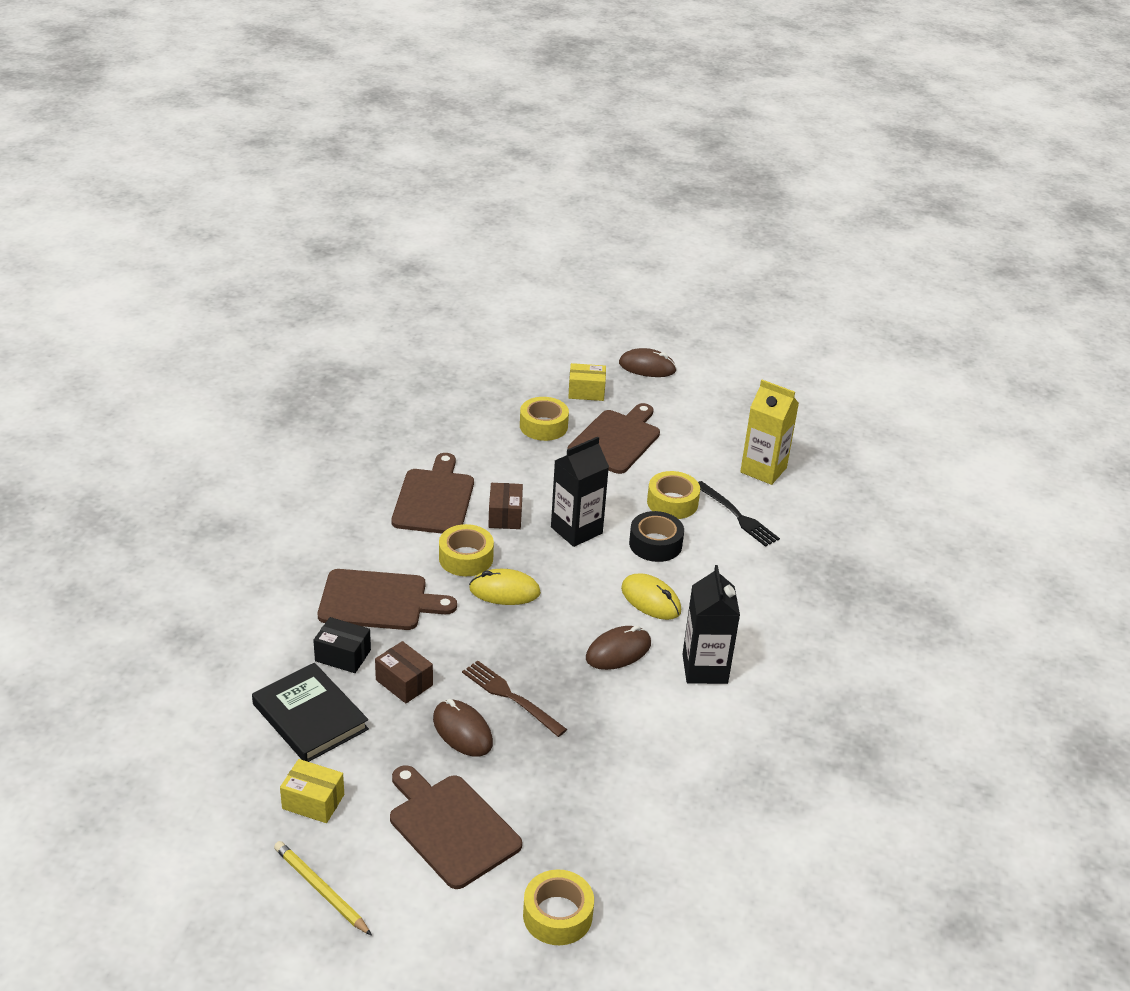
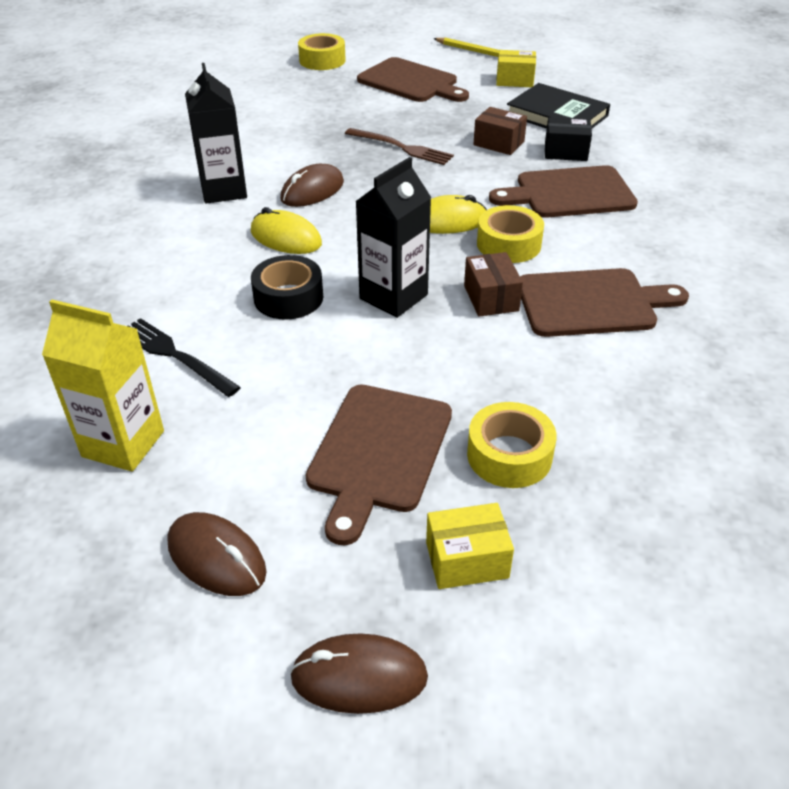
camera: 170 degrees right, 5 degrees up
brown cutting board [391,453,474,534] -> brown cutting board turned 90 degrees counterclockwise [520,268,689,337]
brown mouse [433,699,493,757] -> brown mouse moved to [167,512,267,596]
yellow tape [647,471,700,519] -> none

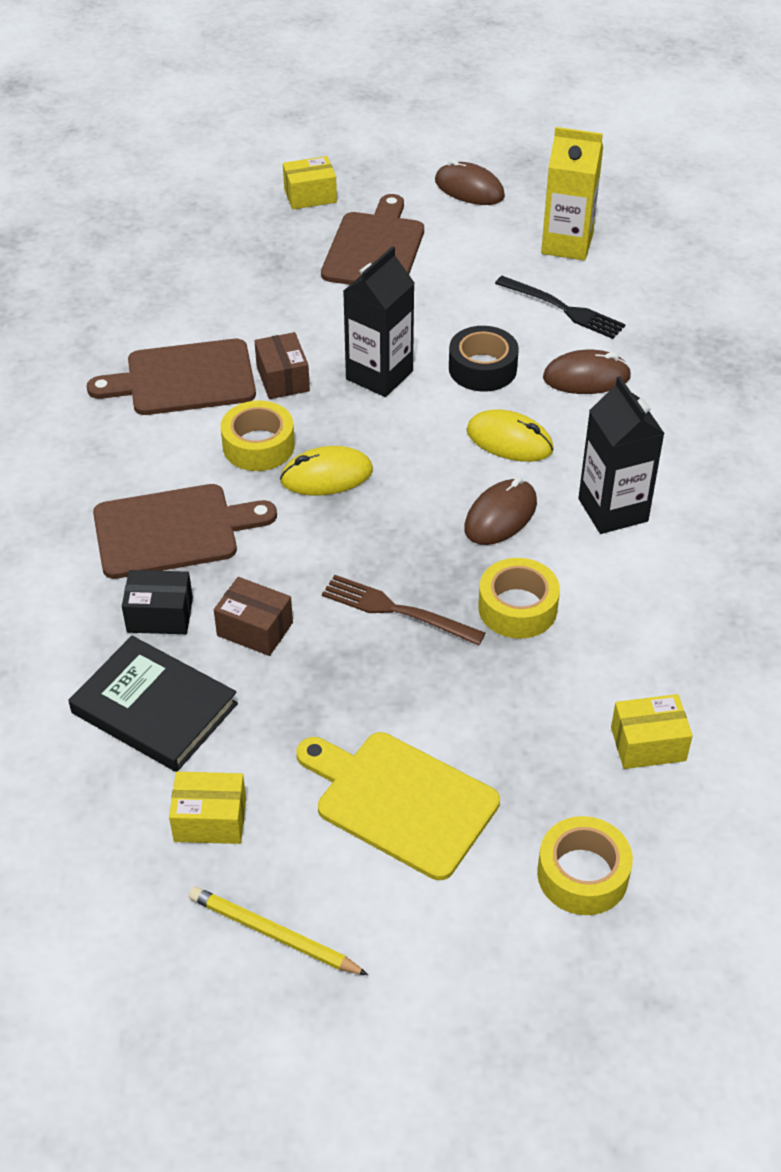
camera: 175 degrees right, 5 degrees up
brown mouse [290,633,428,714] -> brown mouse moved to [543,350,631,394]
brown cutting board [357,57,469,102] -> yellow cutting board [296,732,500,880]
yellow tape [467,402,557,488] -> yellow tape moved to [478,558,560,639]
none -> yellow box [611,694,693,769]

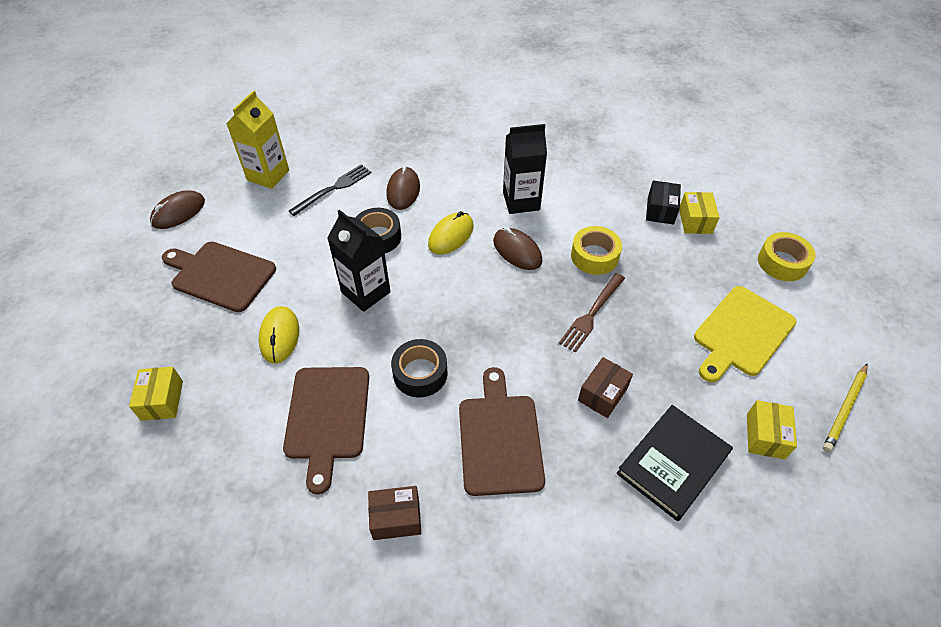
camera: 80 degrees left, 5 degrees up
black box [122,570,193,634] -> black box moved to [646,180,681,225]
yellow tape [221,401,295,471] -> black tape [391,339,448,398]
brown box [255,332,310,399] -> brown box moved to [368,486,421,540]
yellow mouse [280,446,373,495] -> yellow mouse moved to [259,306,299,364]
yellow box [283,156,337,209] -> yellow box moved to [129,367,183,421]

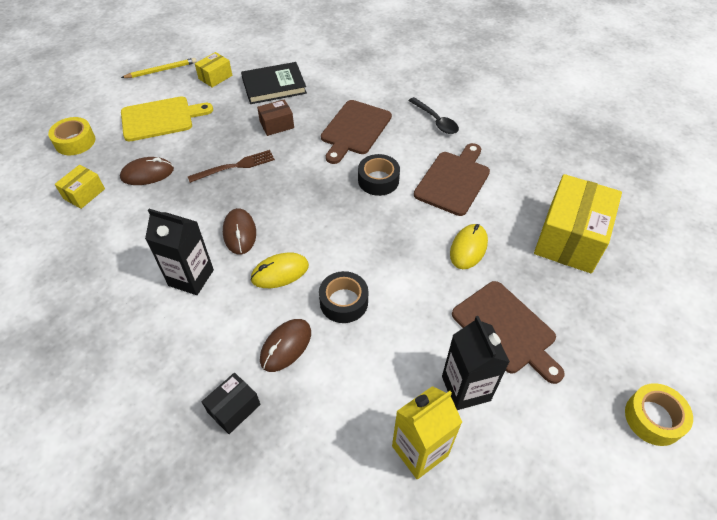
camera: 150 degrees left, 0 degrees up
yellow box [129,367,183,421] -> yellow box [534,174,622,273], size x2.09
brown mouse [150,190,205,229] -> brown mouse moved to [120,157,174,185]
black fork [289,164,372,216] -> none
black carton [327,210,391,312] -> black carton moved to [442,316,510,410]
brown box [368,486,421,540] -> black spoon [408,97,459,134]
yellow tape [571,226,622,275] -> yellow tape moved to [625,383,693,446]
black box [646,180,681,225] -> black box moved to [202,373,260,434]

